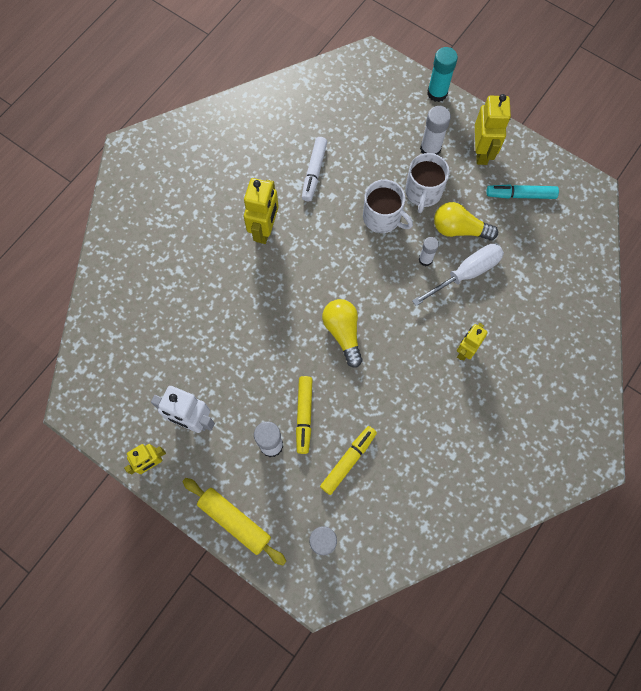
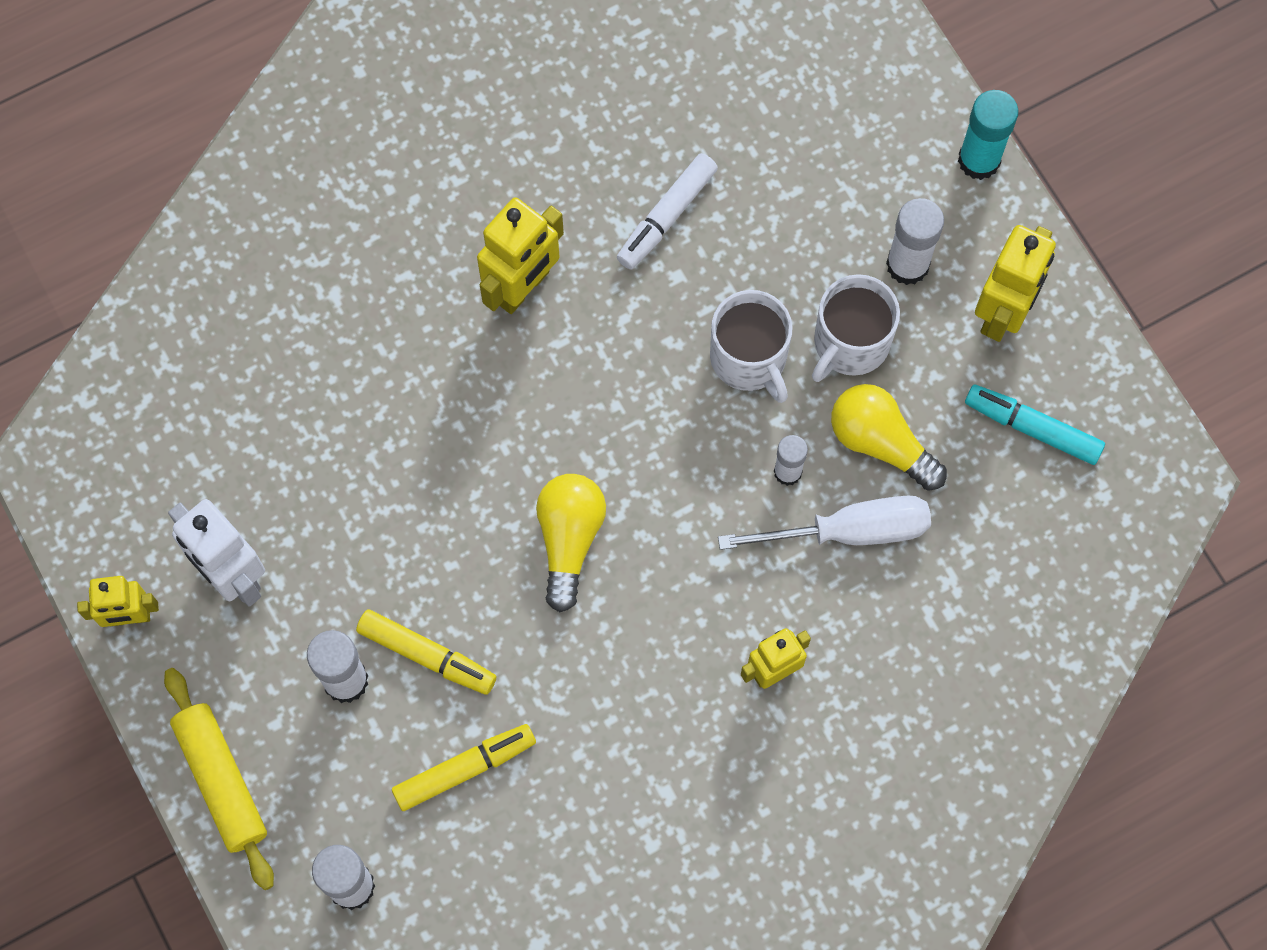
camera: 25 degrees right, 0 degrees up
yellow marker [296,376,312,454] -> yellow marker turned 90 degrees counterclockwise [356,609,496,695]

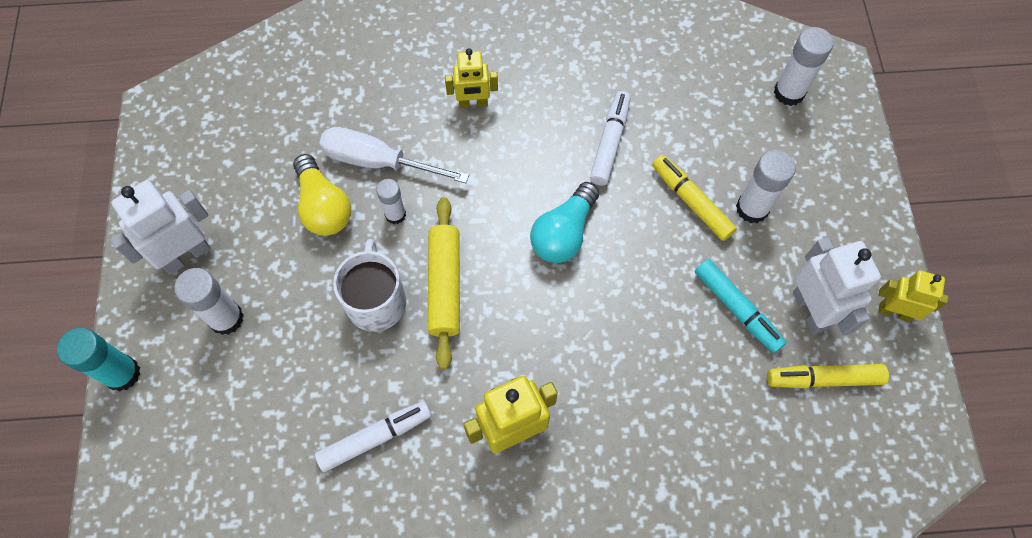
camera: 155 degrees left, 5 degrees down
yellow rolling pin [164,668,274,890] -> yellow rolling pin moved to [428,197,460,370]
yellow marker [392,724,536,811] -> yellow marker moved to [767,364,889,388]
yellow light bulb [536,474,606,612] -> turquoise light bulb [530,182,599,263]
white mug [812,274,900,382] -> none
turquoise marker [965,384,1105,465] -> turquoise marker moved to [695,259,786,353]
yellow robot [975,225,1056,342] -> white robot [110,180,211,275]
none -> white marker [590,91,631,186]

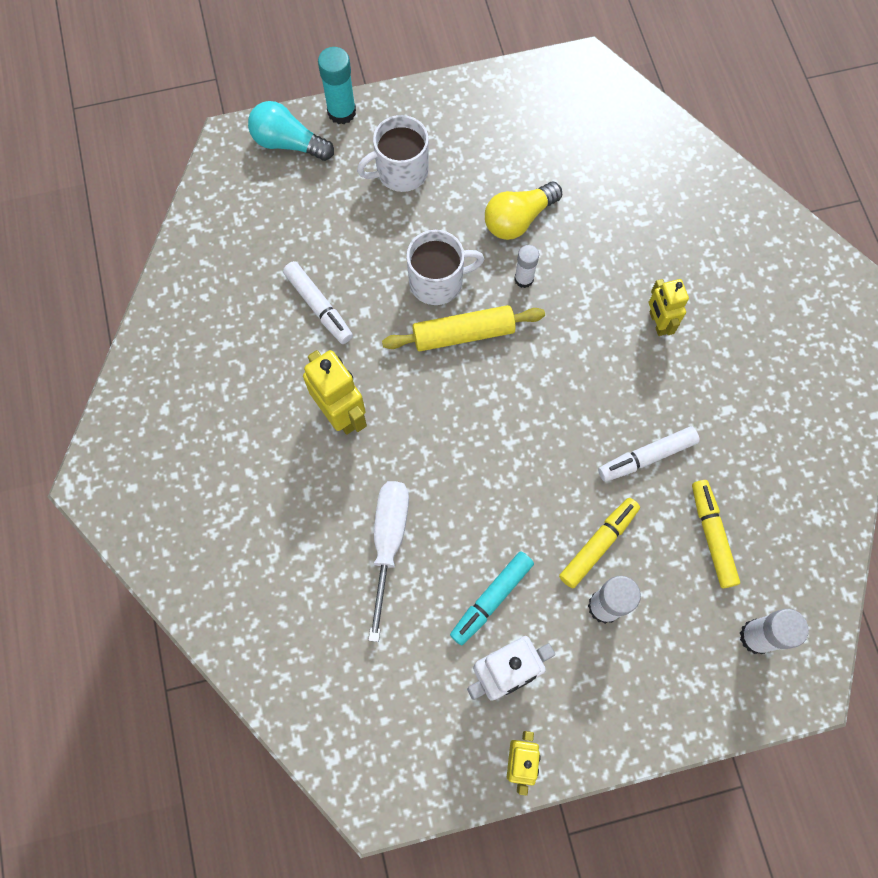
camera: 80 degrees right, 5 degrees up
white robot [110,180,211,275] -> none
white glue stick [174,268,244,335] -> white mug [357,115,429,192]
white screwdriver [319,127,469,183] -> white screwdriver moved to [368,481,409,642]
turquoise light bulb [530,182,599,263] -> turquoise light bulb moved to [248,101,334,161]
white marker [590,91,631,186] -> white marker turned 150 degrees clockwise [598,426,700,482]
yellow marker [767,364,889,388] -> yellow marker moved to [692,480,740,588]

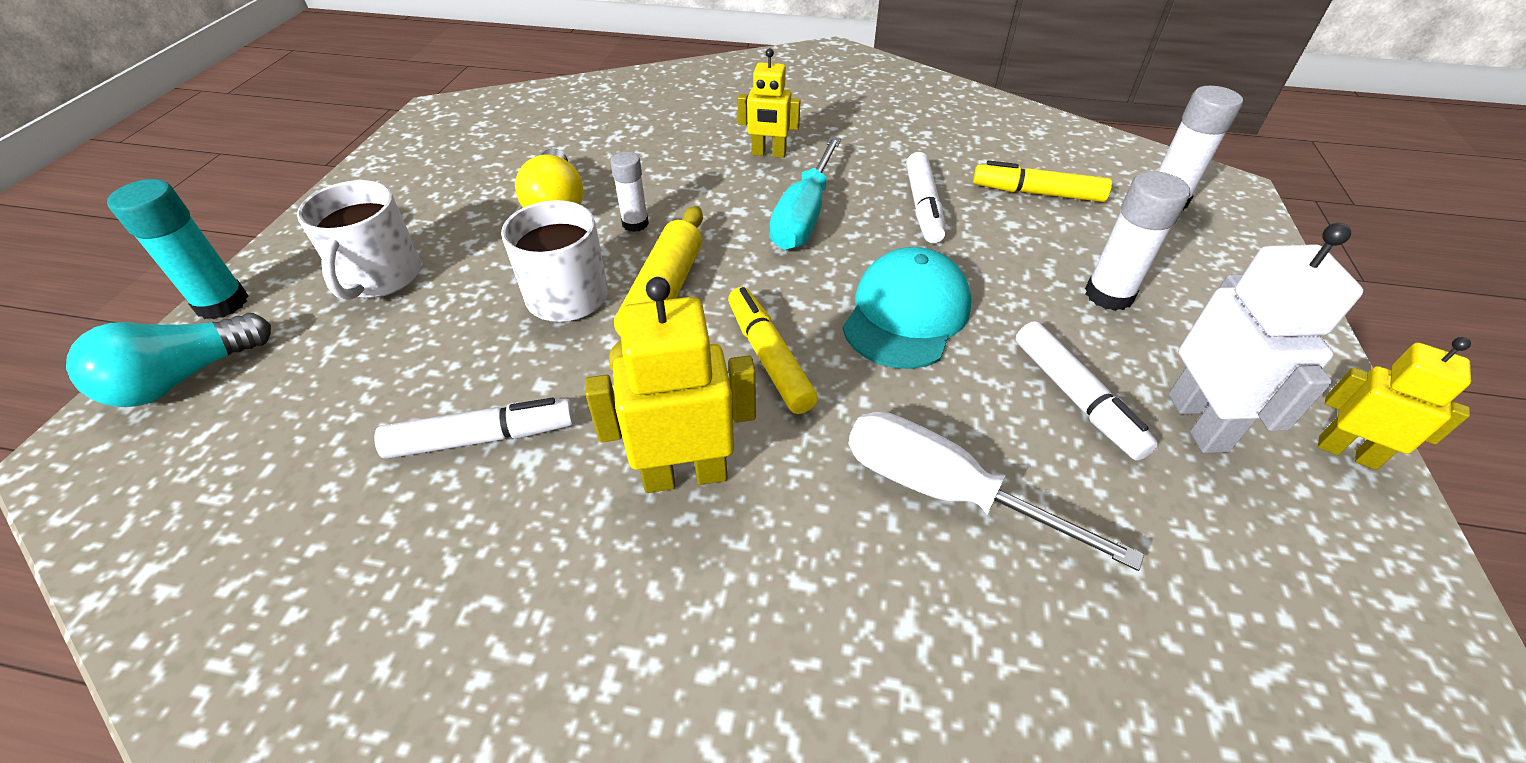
camera: 65 degrees left, 25 degrees down
turquoise marker [450,551,534,646] -> white marker [1016,321,1158,461]
yellow marker [559,498,640,588] -> yellow marker moved to [728,287,818,414]
none -> turquoise screwdriver [770,136,841,250]
none -> turquoise cap [843,247,972,369]

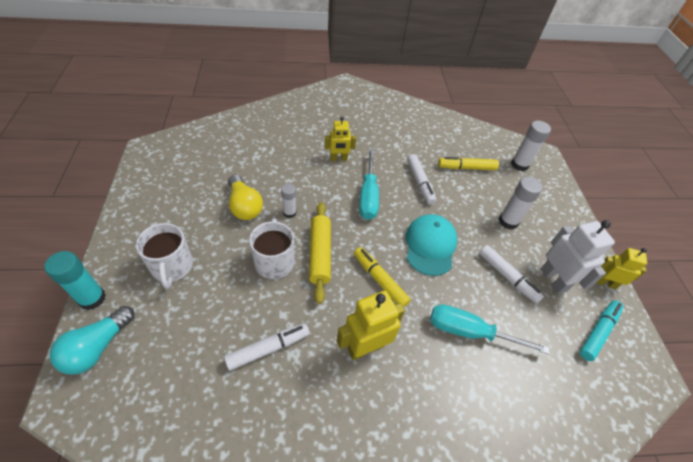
camera: 20 degrees left, 5 degrees up
white screwdriver [848,411,1144,571] -> turquoise screwdriver [430,304,550,354]
none -> turquoise marker [580,300,623,361]

